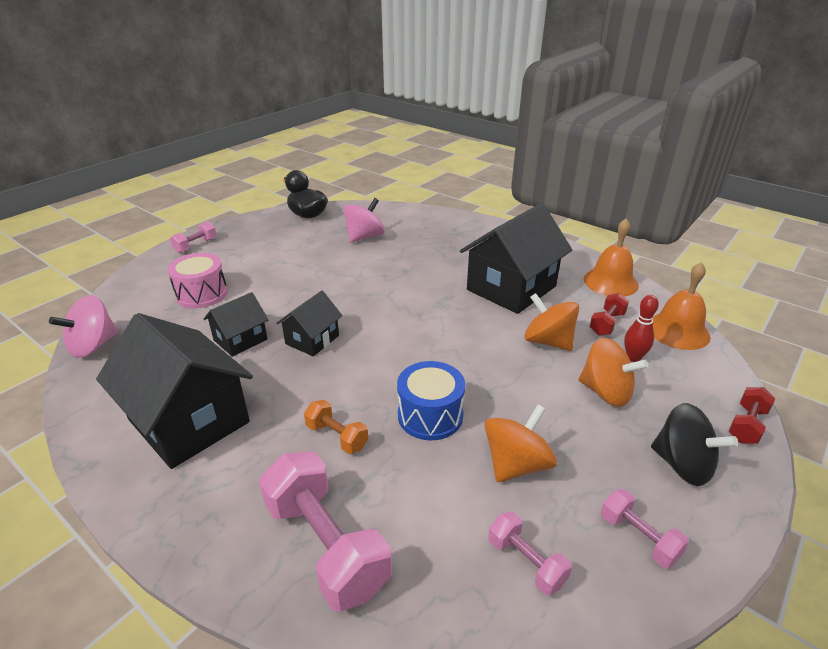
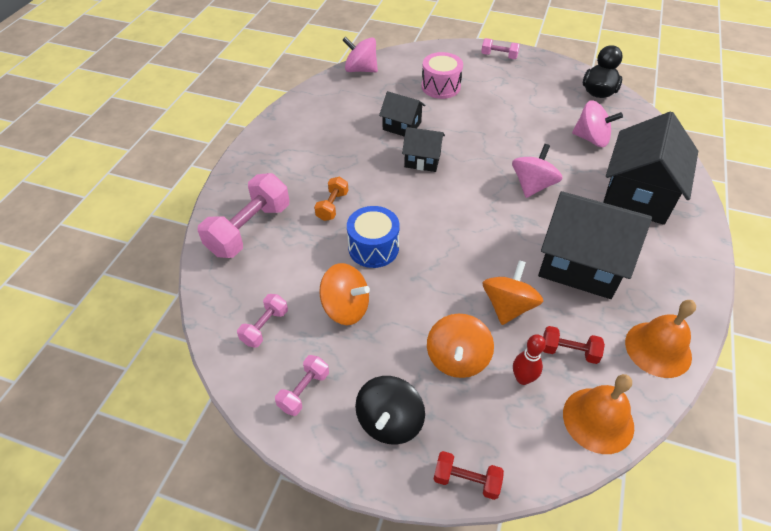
camera: 70 degrees right, 15 degrees up
black house [96,313,253,469] -> black house moved to [603,112,698,225]
none -> pink spinning top [512,144,563,198]

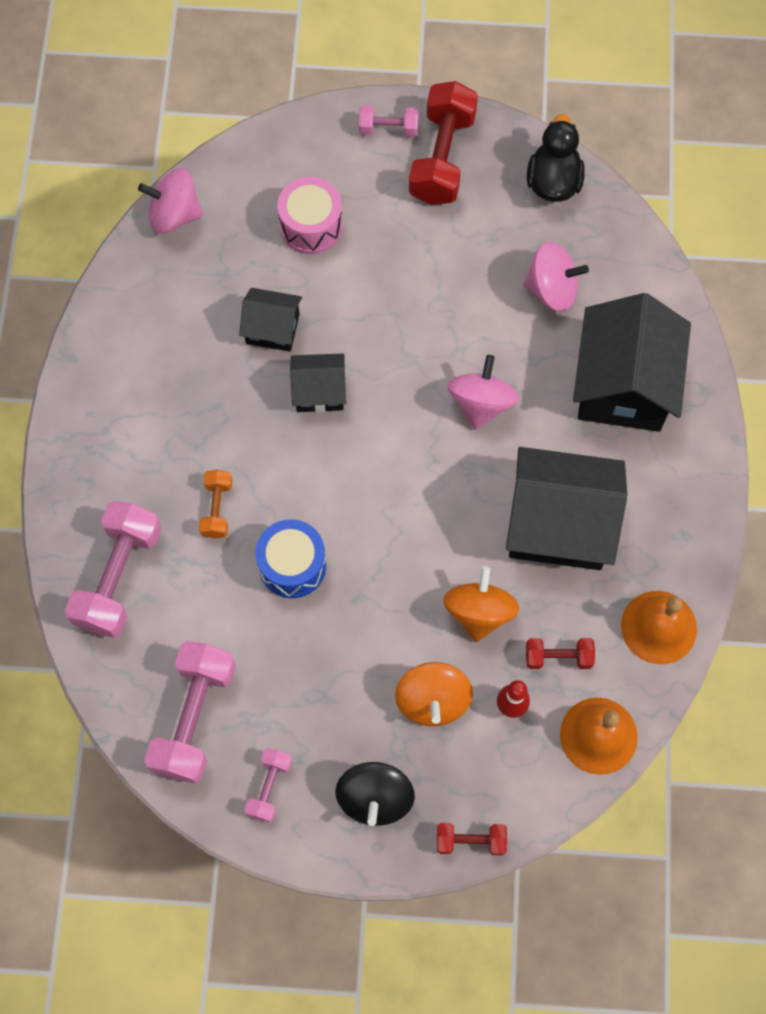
camera: 15 degrees left, 20 degrees up
pink dumbbell [237,294,288,348] -> pink dumbbell [144,641,236,784], size x1.94
orange spinning top [319,263,370,325] -> none
none -> red dumbbell [409,81,478,205]

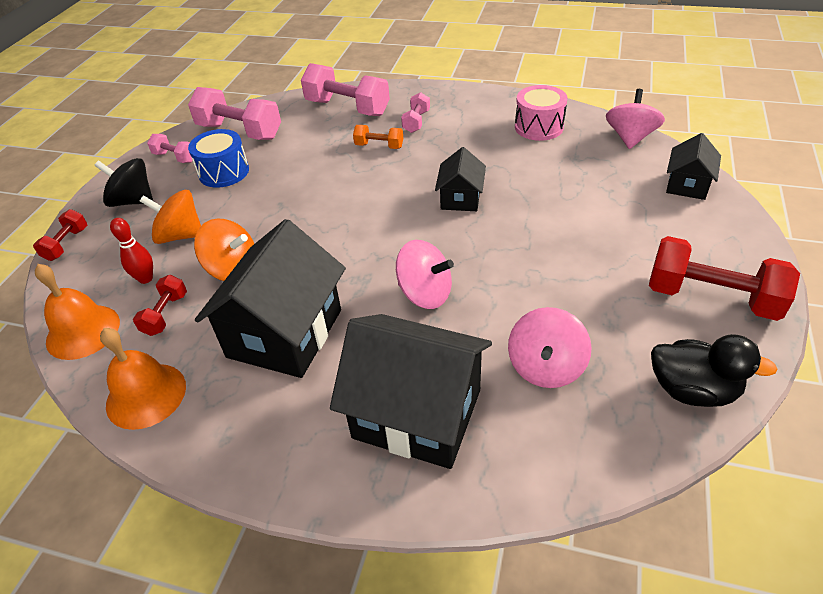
camera: 105 degrees right, 25 degrees down
black house [239,288,302,352] -> black house moved to [666,133,721,200]
blue drum [255,519,326,598] -> blue drum moved to [188,129,249,188]
pink drum [277,177,343,254] -> pink drum moved to [515,85,568,141]
pink dumbbell [359,105,419,137] -> pink dumbbell moved to [401,92,430,133]

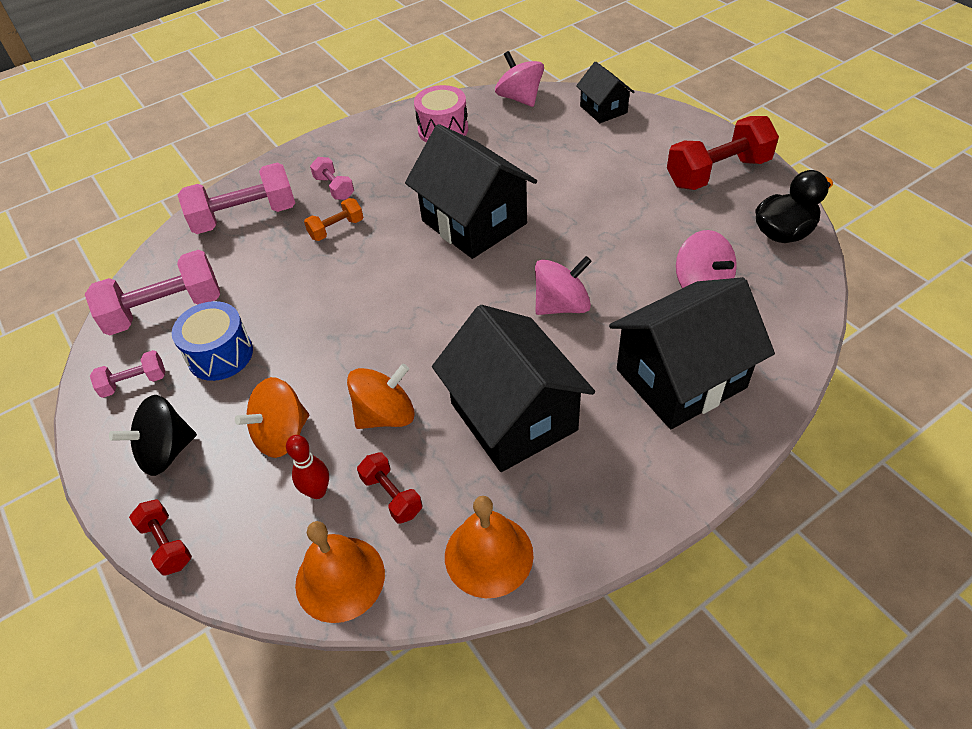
camera: 50 degrees left, 5 degrees up
black house [435,147,486,211] -> black house [405,124,537,259], size x1.92

